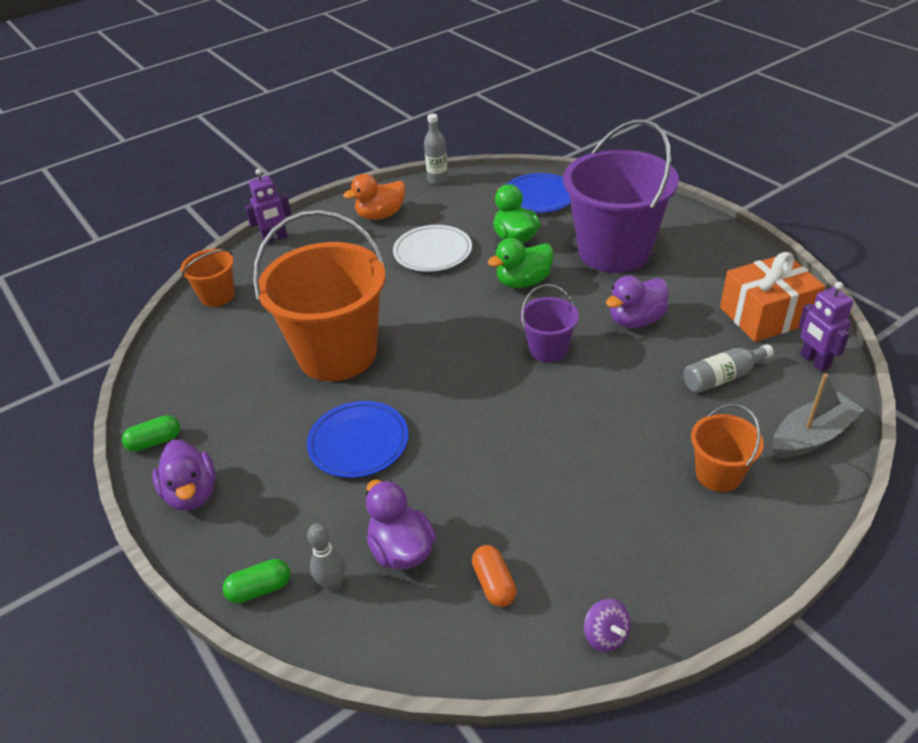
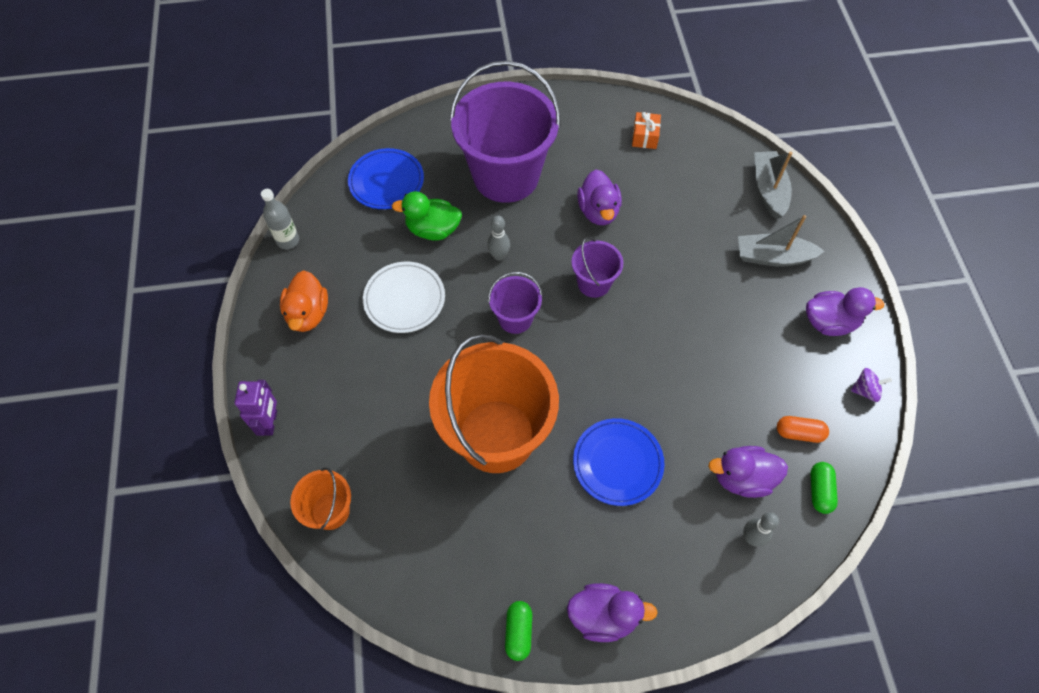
camera: 65 degrees left, 20 degrees up
green capsule [223,559,290,603] -> green capsule moved to [810,462,838,514]
green duck [488,238,554,288] -> grey bowling pin [487,215,510,261]
grey bottle [684,344,774,393] -> none
orange bucket [691,404,764,492] -> grey boat [738,215,824,267]
orange gift [720,252,825,342] -> orange gift [632,112,661,149], size x0.50
purple robot [799,282,853,372] -> none
none -> purple bucket [488,272,543,334]
none -> purple duck [806,287,884,336]

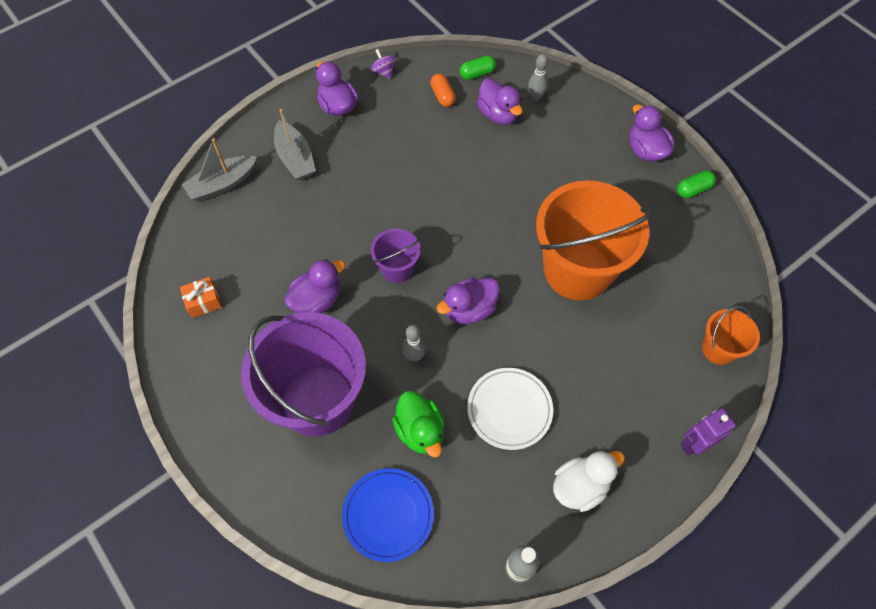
camera: 120 degrees left, 0 degrees up
orange duck [280,270,328,332] -> white duck [553,450,625,512]
purple bucket [488,272,543,334] -> purple duck [437,277,500,324]
blue plate [573,418,665,506] -> none

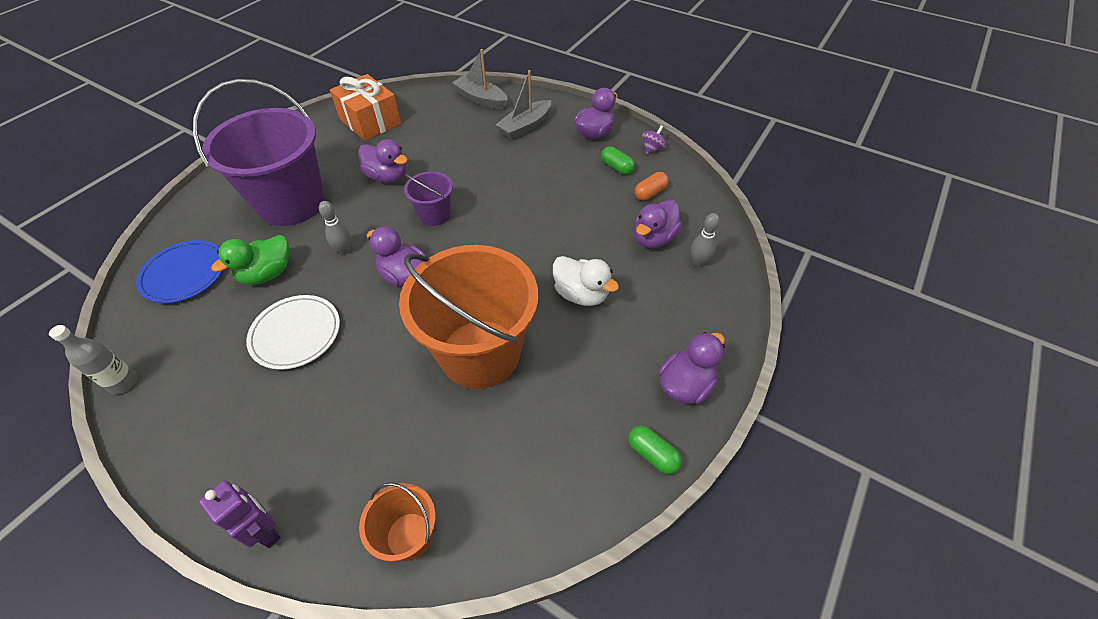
camera: 70 degrees right, 10 degrees down
orange gift [180,277,222,318] -> orange gift [330,74,401,141], size x1.99
green capsule [460,56,496,80] -> green capsule moved to [601,146,635,175]
white duck [553,450,625,512] -> white duck moved to [553,256,619,306]

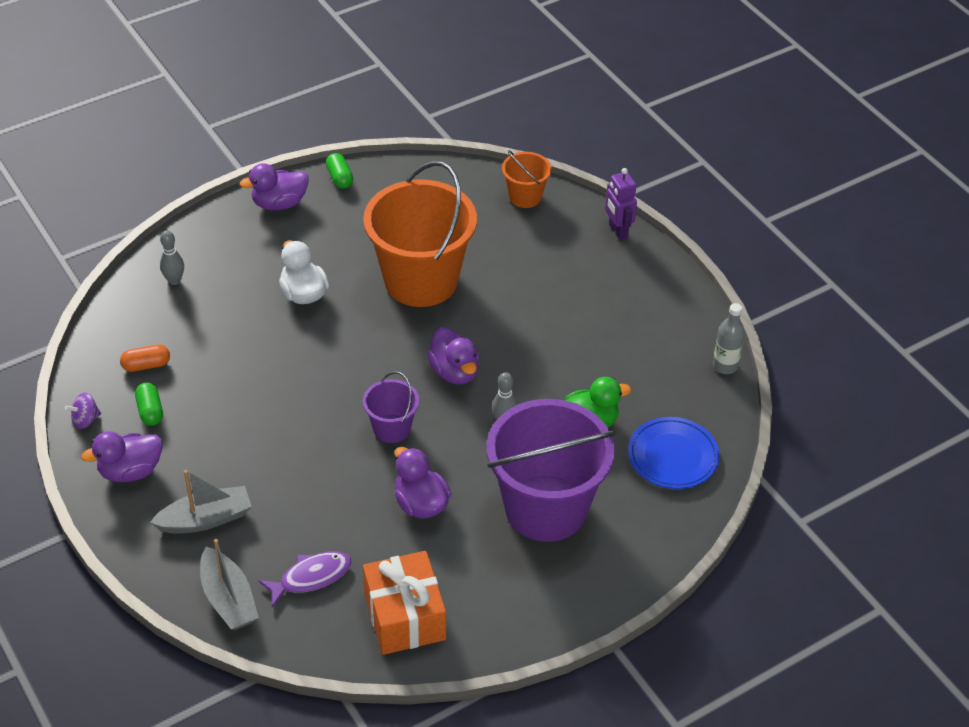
camera: 155 degrees left, 5 degrees down
white plate [246,295,340,370] -> none
purple duck [634,200,683,248] -> none
none -> purple fish [258,551,352,608]

